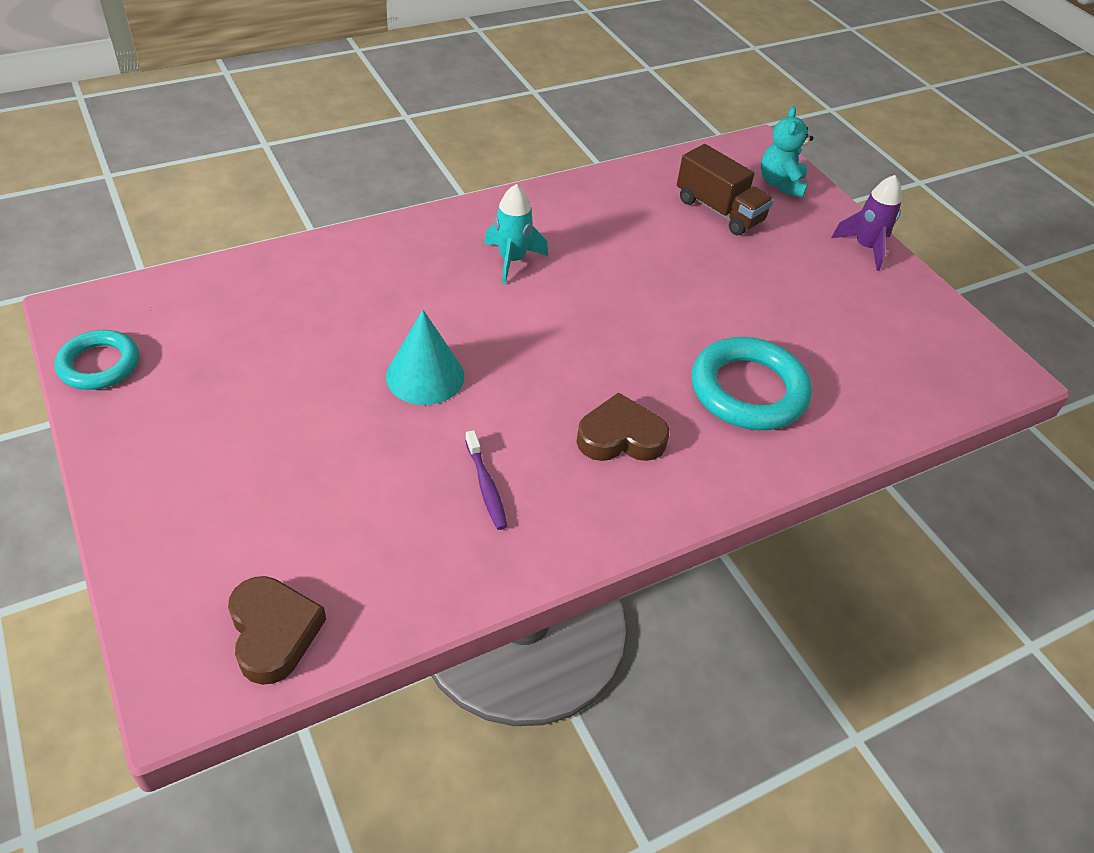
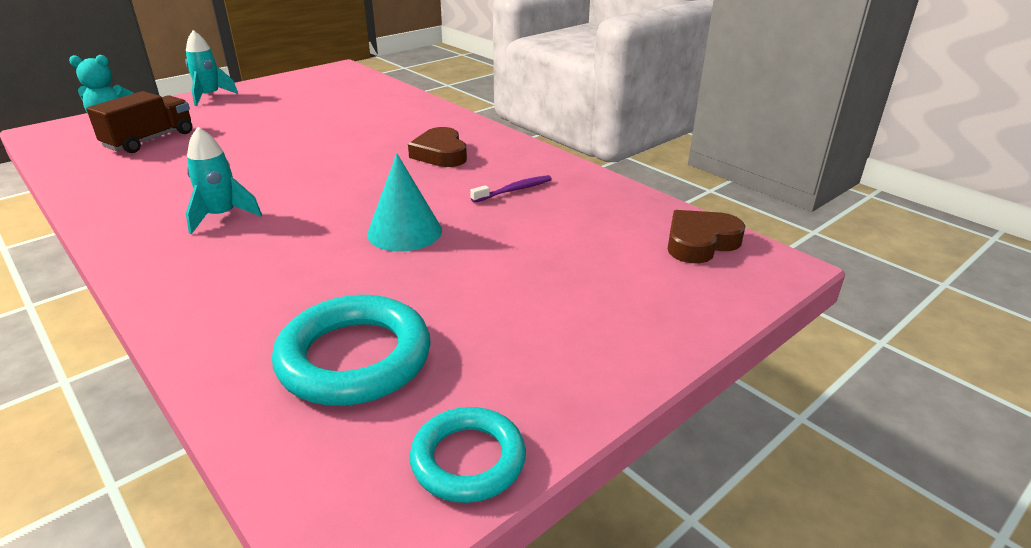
camera: 100 degrees left, 15 degrees down
turquoise ring [692,337,812,430] -> turquoise ring moved to [272,295,431,406]
purple rocket [831,175,902,271] -> turquoise rocket [185,30,238,106]

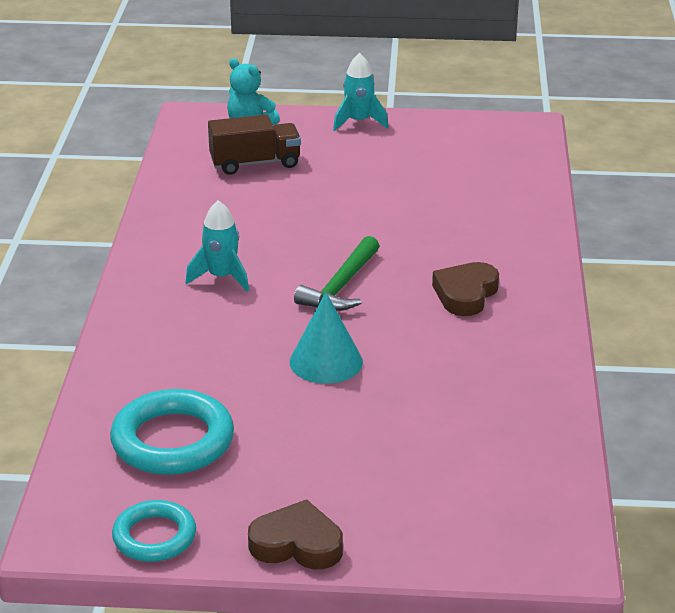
camera: 45 degrees right, 0 degrees up
purple toothbrush [470,175,552,203] -> none
brown heart [668,210,745,263] -> brown heart moved to [248,499,343,569]
none -> green hammer [294,236,379,311]

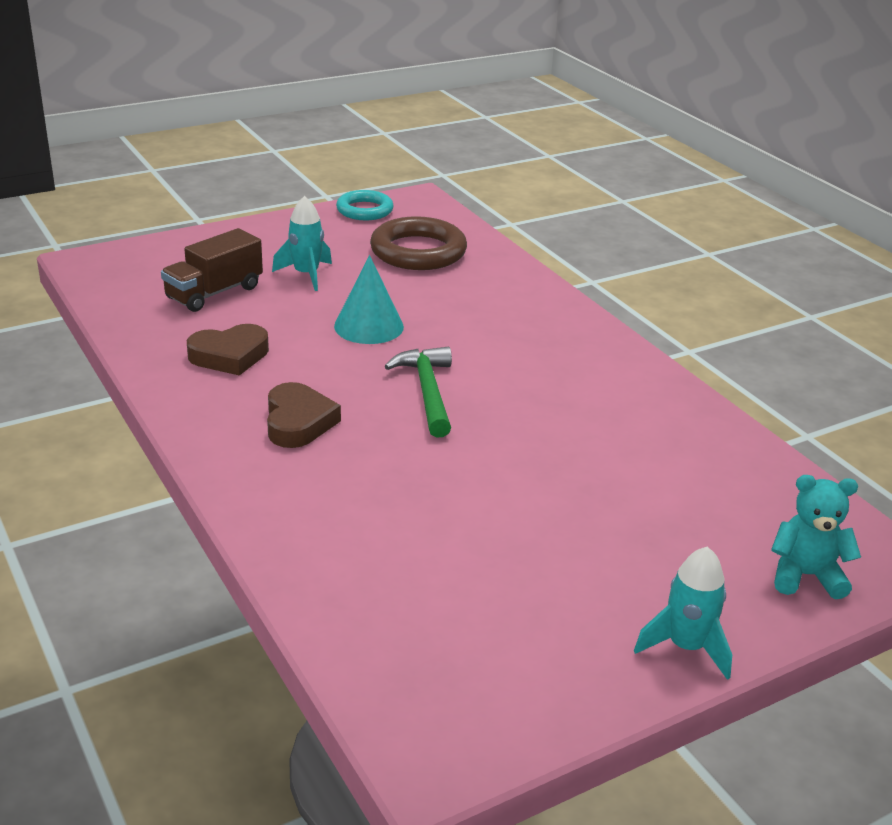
camera: 145 degrees right, 0 degrees up
turquoise ring [110,389,234,475] -> brown ring [370,216,467,270]
turquoise rocket [186,200,249,292] -> turquoise rocket moved to [272,196,332,291]
brown truck [208,115,301,175] -> brown truck moved to [161,228,263,312]
brown heart [248,499,343,569] -> brown heart moved to [187,324,269,376]

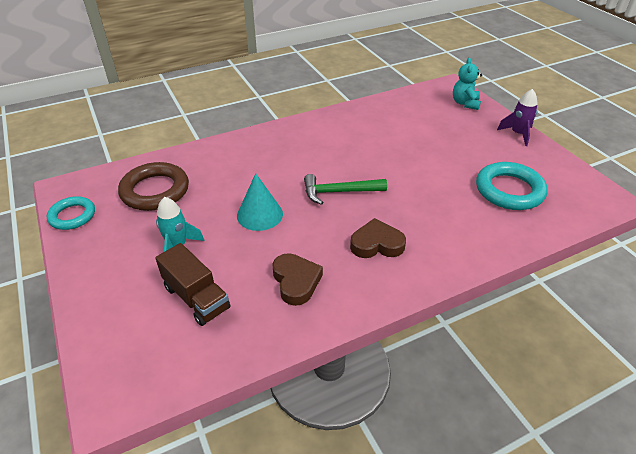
camera: 85 degrees left, 10 degrees up
turquoise rocket [634,546,732,680] -> purple rocket [497,89,538,146]
none -> turquoise ring [476,162,548,210]

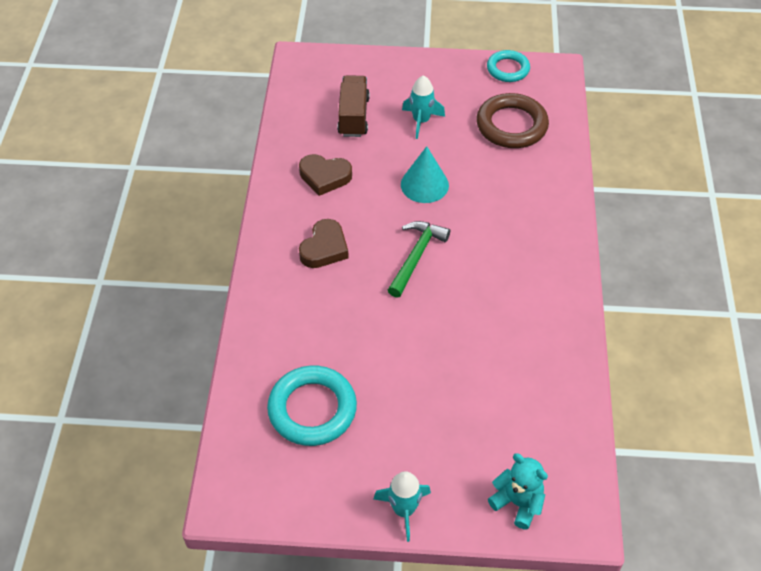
camera: 120 degrees right, 10 degrees up
brown truck [155,243,230,326] -> brown truck turned 105 degrees clockwise [337,75,370,137]
purple rocket [497,89,538,146] -> turquoise rocket [374,471,431,542]

